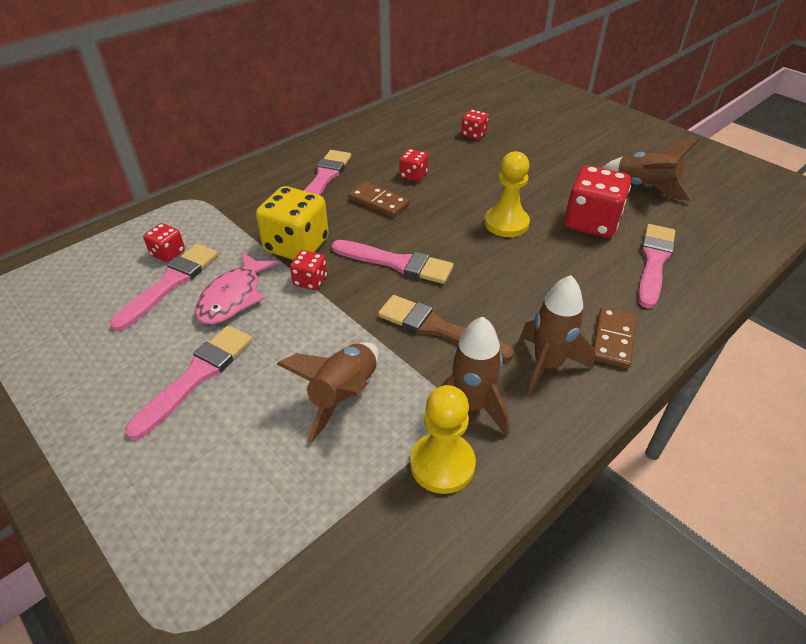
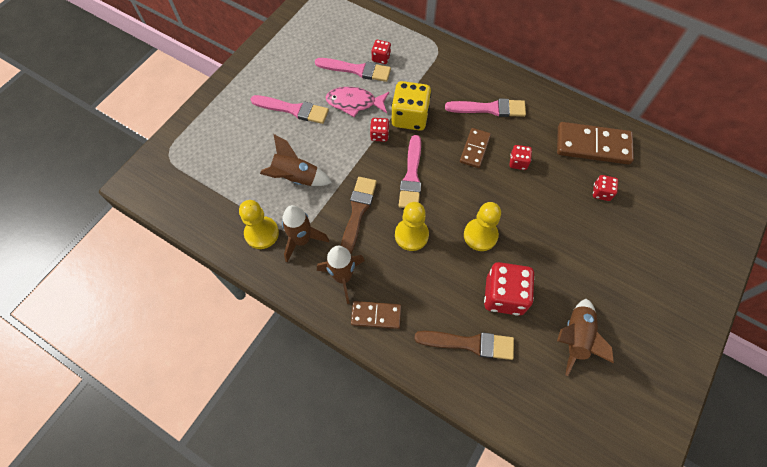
camera: 75 degrees right, 20 degrees up
pink brush [638,224,675,308] -> brown brush [414,331,514,360]
none -> yellow pawn [395,202,429,251]
none -> brown domino [557,122,634,165]

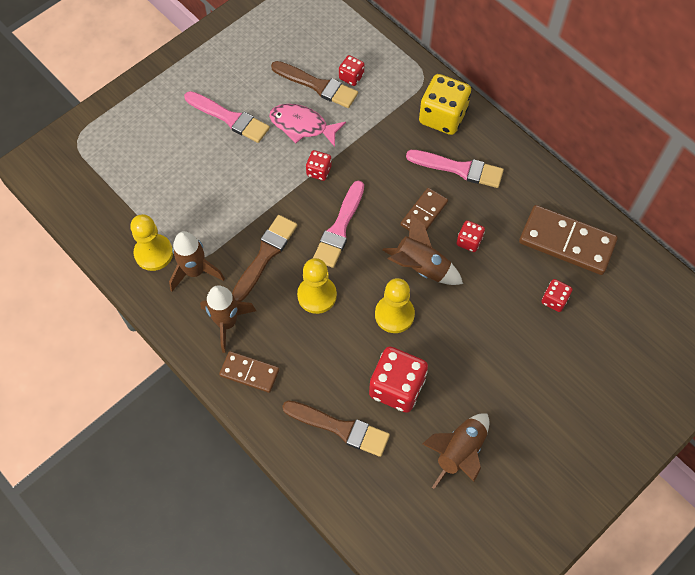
camera: 15 degrees right, 0 degrees up
brown rocket [260,134,332,186] -> brown rocket moved to [382,214,463,285]
pink brush [315,58,391,82] -> brown brush [271,61,358,108]
yellow dice [391,81,431,131] -> yellow dice moved to [419,74,471,135]

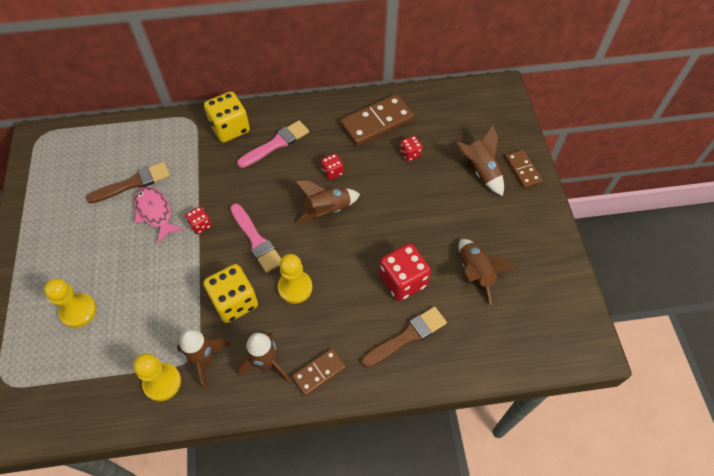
camera: 55 degrees left, 5 degrees down
pink brush [184,91,270,143] -> none
brown brush [232,215,297,302] -> yellow dice [203,264,258,323]
pink fish [269,104,346,147] -> pink fish turned 90 degrees clockwise [134,187,184,243]
red dice [339,55,364,86] -> none
yellow pawn [375,278,415,333] -> yellow pawn moved to [44,278,97,328]
brown domino [400,188,448,231] -> brown domino moved to [505,150,542,188]
none -> brown rocket [456,126,504,196]

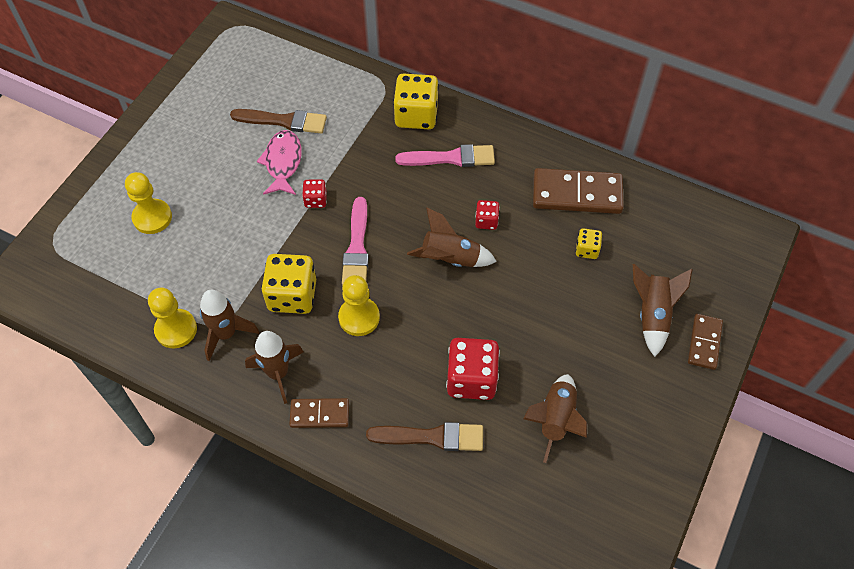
camera: 35 degrees right, 0 degrees up
red dice [400,136,423,161] -> yellow dice [576,228,602,259]

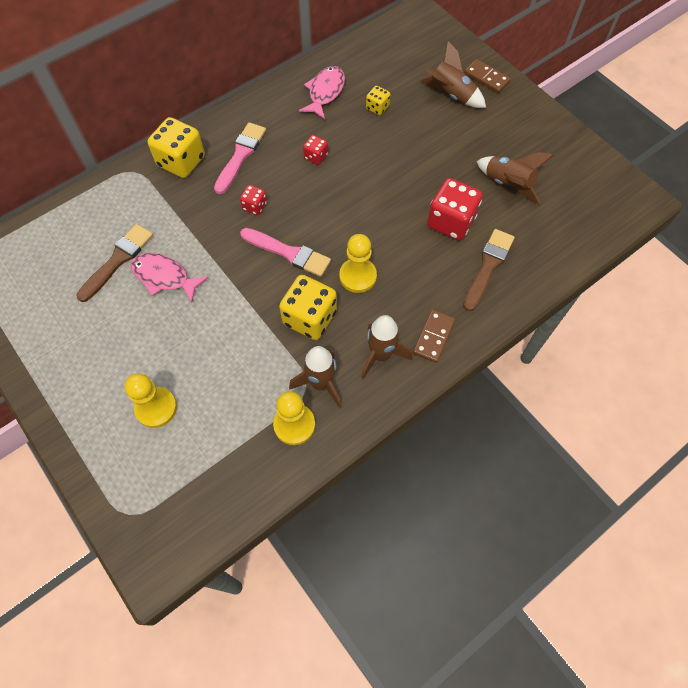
camera: 65 degrees left, 5 degrees up
red dice [302,179,327,208] -> red dice moved to [240,185,267,215]
brown rocket [407,207,497,267] -> none
brown domino [533,168,624,214] -> pink fish [299,66,345,119]

